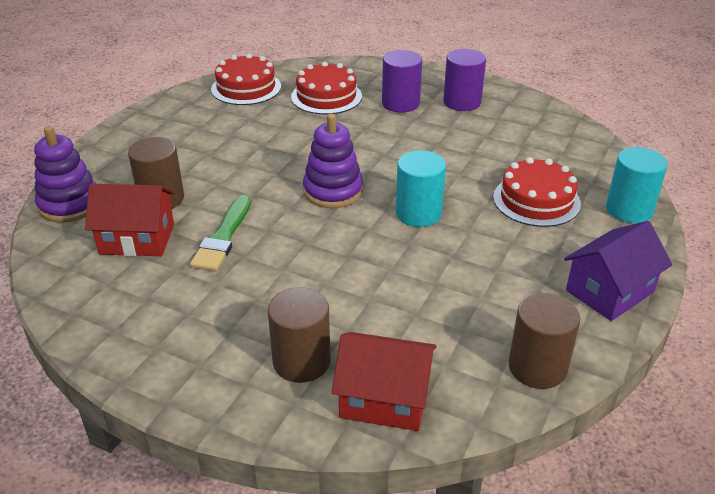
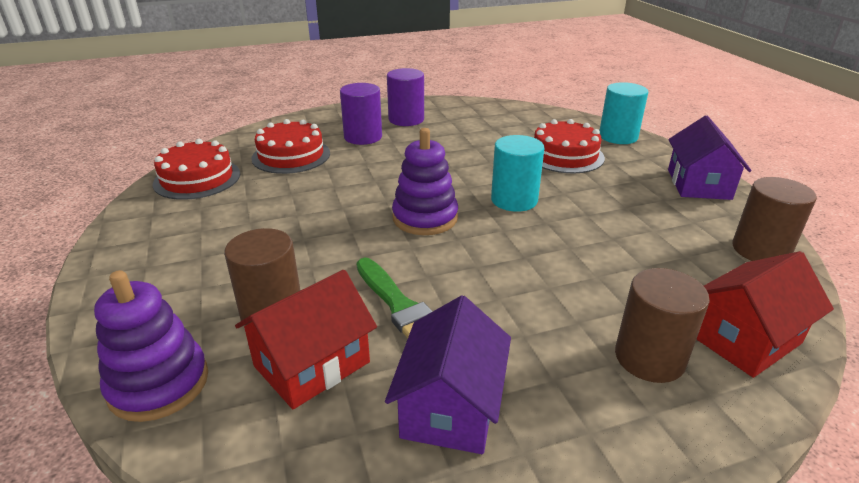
camera: 45 degrees left, 5 degrees down
none -> purple house [385,296,511,454]

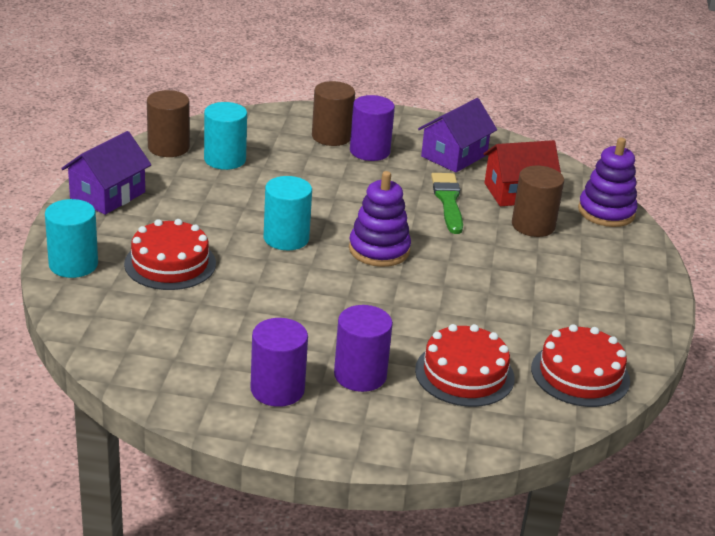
camera: 155 degrees left, 0 degrees up
red house [696,251,834,378] -> none
none -> turquoise cylinder [204,102,247,170]
none -> purple cylinder [350,95,395,161]

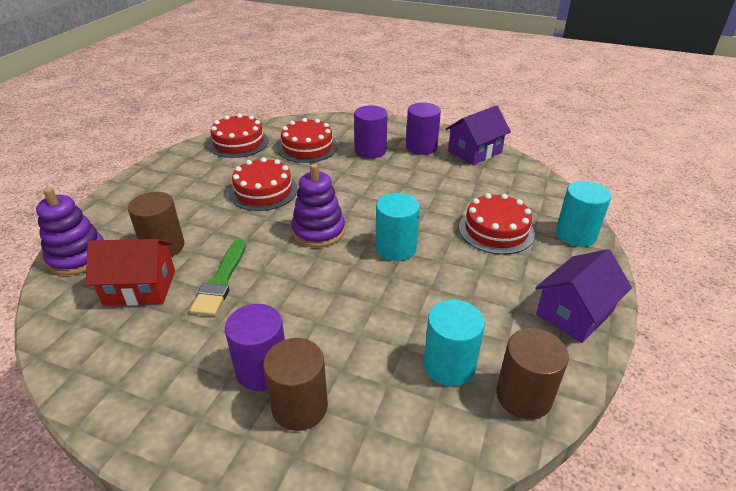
camera: 165 degrees left, 5 degrees up
purple house [418,98,497,173] -> purple house moved to [446,105,511,165]
none -> red cake [229,157,298,211]

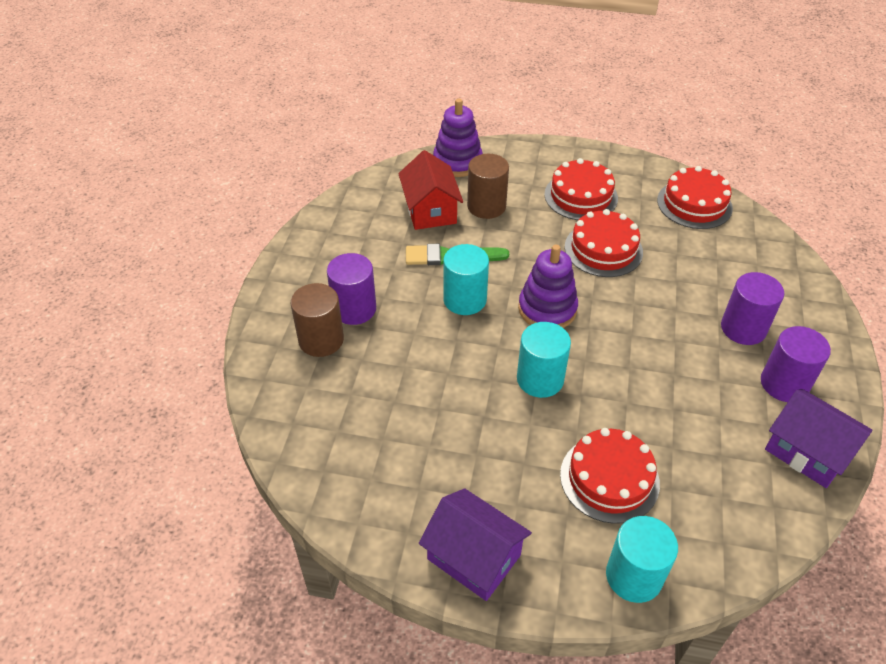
camera: 80 degrees right, 10 degrees up
red cake [277,118,338,163] -> red cake moved to [544,158,618,220]
turquoise cylinder [424,300,485,386] -> turquoise cylinder moved to [443,244,489,315]
brown cylinder [496,328,569,420] -> none

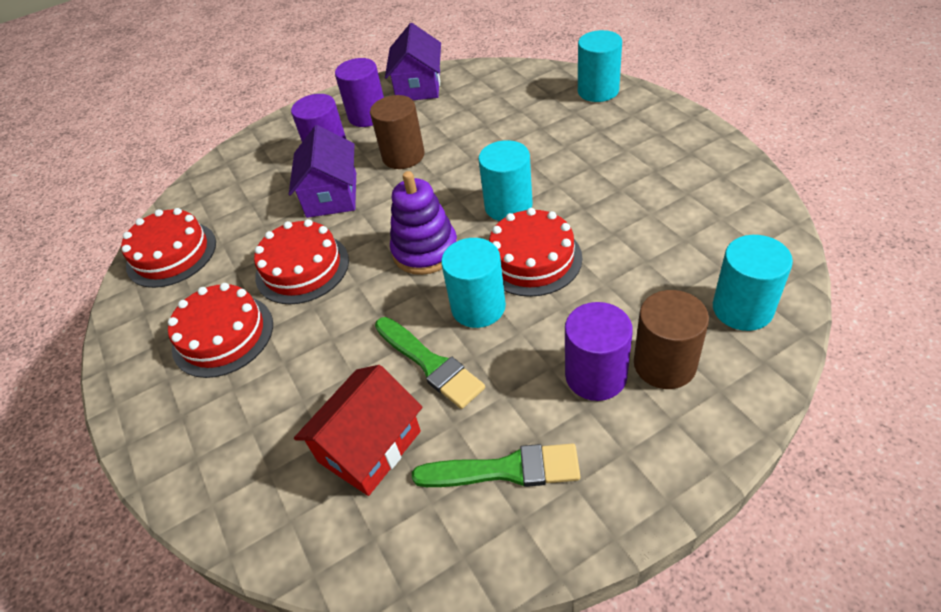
camera: 125 degrees left, 0 degrees up
purple house [419,488,532,601] -> purple house moved to [289,125,356,218]
purple stacking toy [433,99,483,177] -> none
brown cylinder [467,154,509,219] -> brown cylinder moved to [370,95,425,169]
red cake [560,428,660,524] -> red cake moved to [489,208,582,297]
none -> green brush [412,443,580,487]
none -> turquoise cylinder [713,235,793,331]

